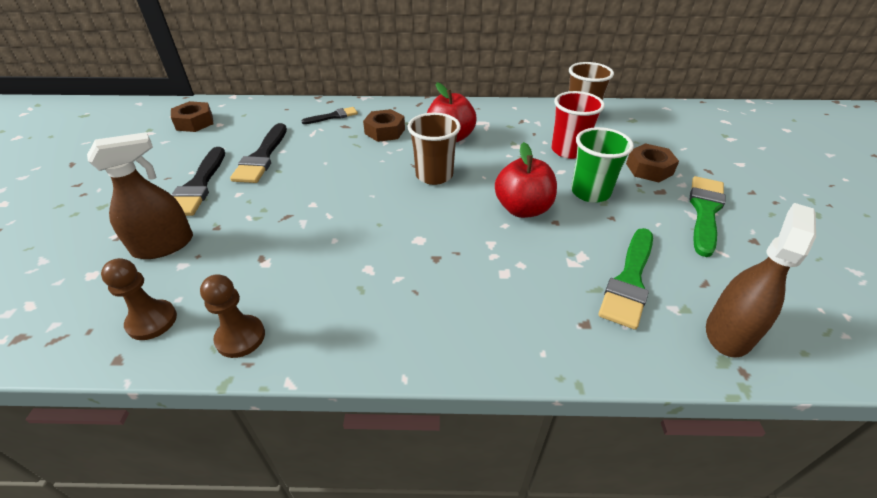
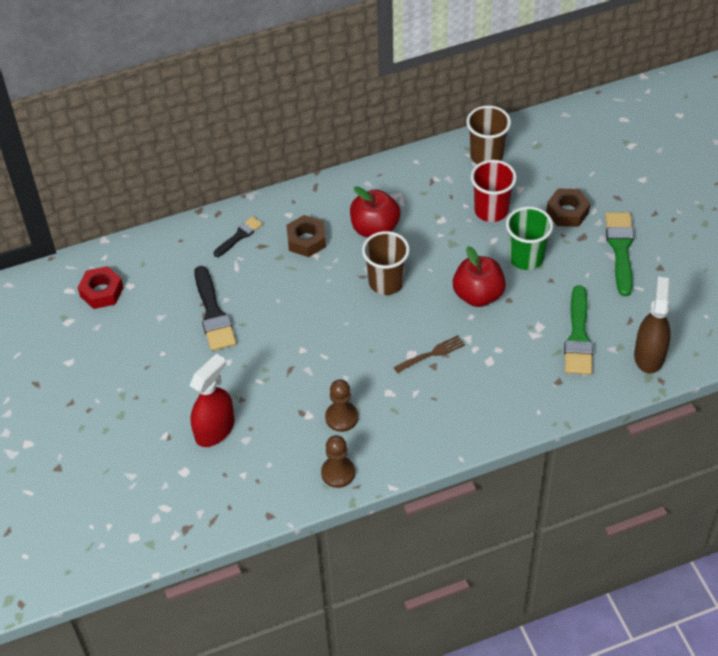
camera: 20 degrees left, 10 degrees up
brown spray bottle [87,132,193,259] -> red spray bottle [190,353,234,447]
brown pawn [101,258,177,340] -> brown pawn moved to [325,380,358,432]
brown nut [171,101,213,132] -> red nut [77,266,124,309]
black brush [171,147,225,216] -> none
none -> brown fork [394,335,465,373]

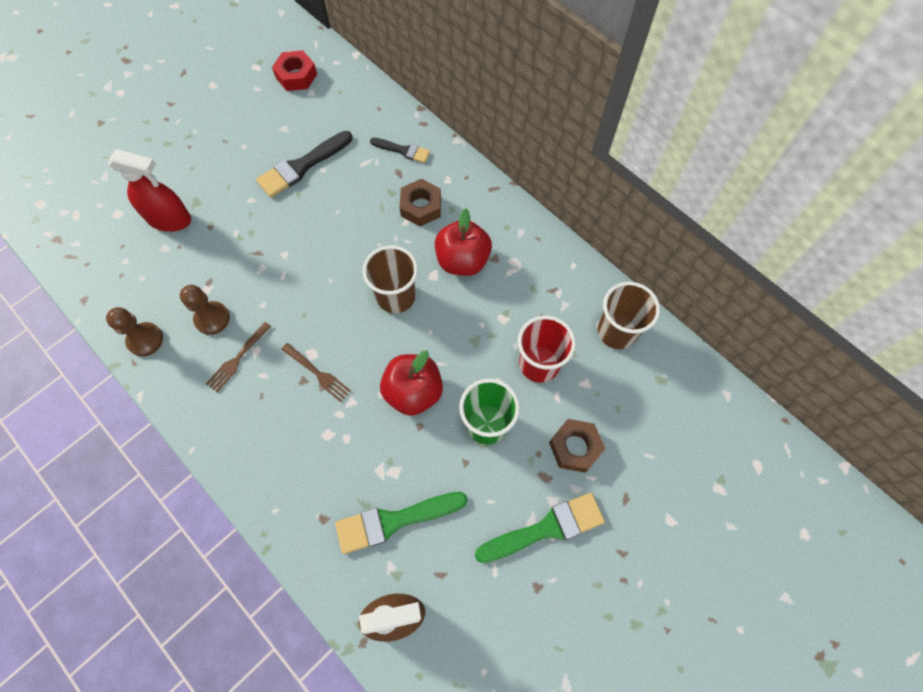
camera: 65 degrees right, 15 degrees up
none -> brown fork [206,322,271,392]

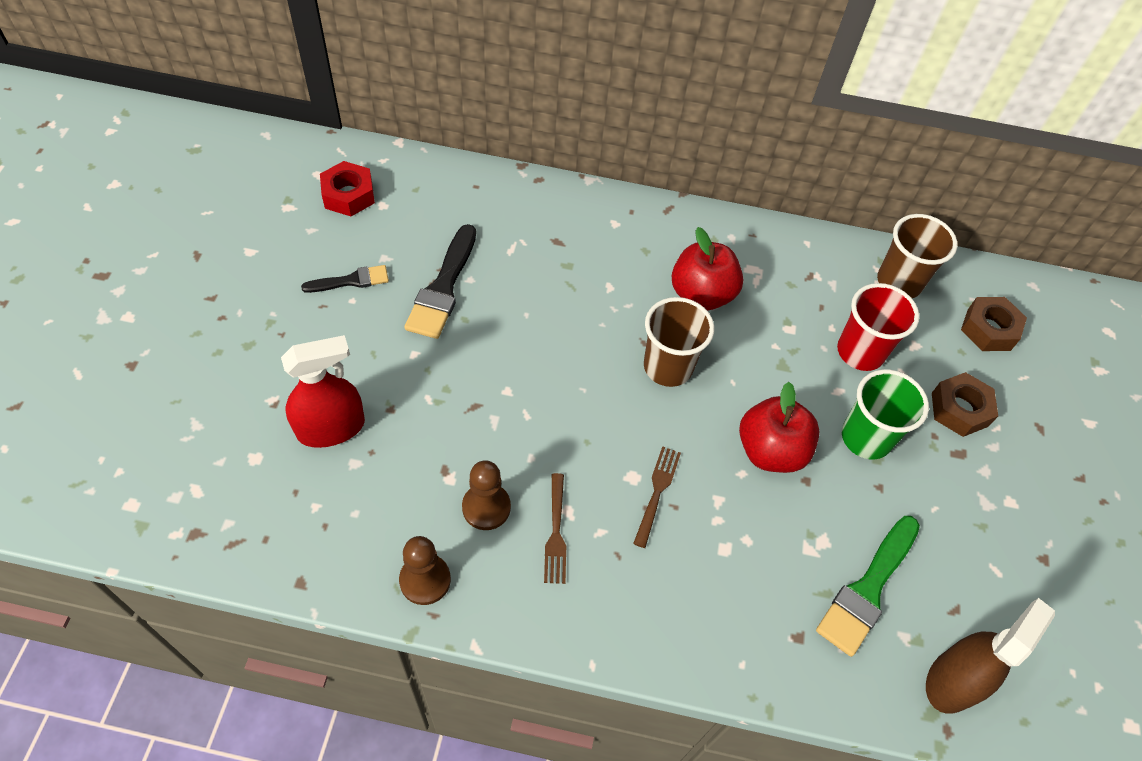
camera: 40 degrees left, 10 degrees down
brown fork [282,343,351,402] -> brown fork turned 75 degrees counterclockwise [633,446,681,548]
black brush [370,138,430,163] -> black brush moved to [301,265,389,293]
brown nut [400,179,441,226] -> brown nut moved to [961,297,1027,351]
green brush [475,493,605,563] -> none

